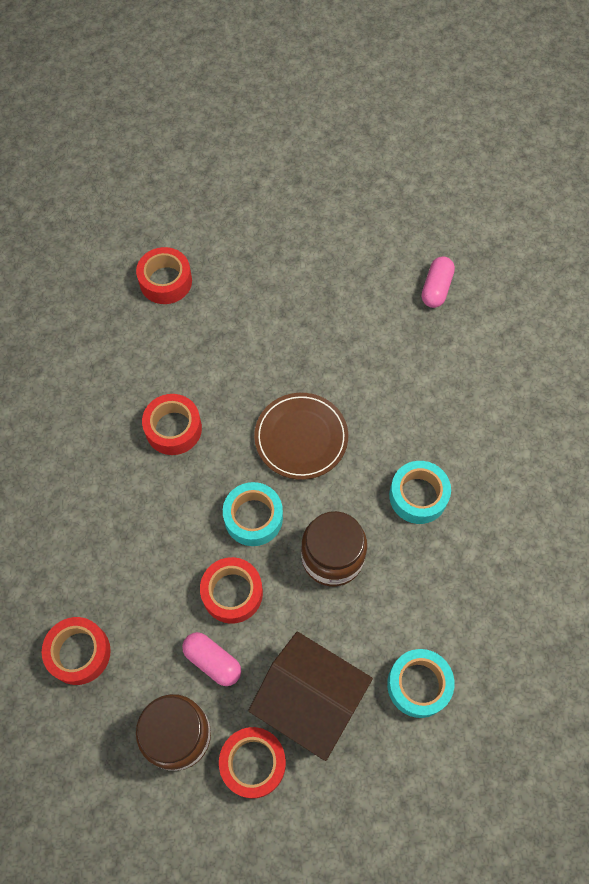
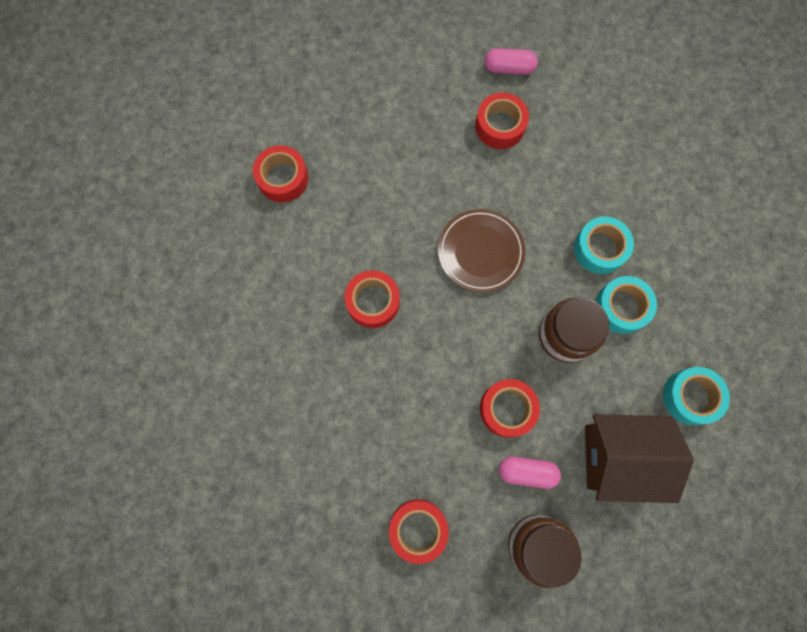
camera: 30 degrees left, 10 degrees up
red tape [219,727,286,799] -> red tape moved to [475,93,529,149]
turquoise tape [223,482,283,546] -> turquoise tape moved to [595,276,657,334]
pink capsule [422,256,455,308] -> pink capsule turned 75 degrees counterclockwise [484,48,538,75]

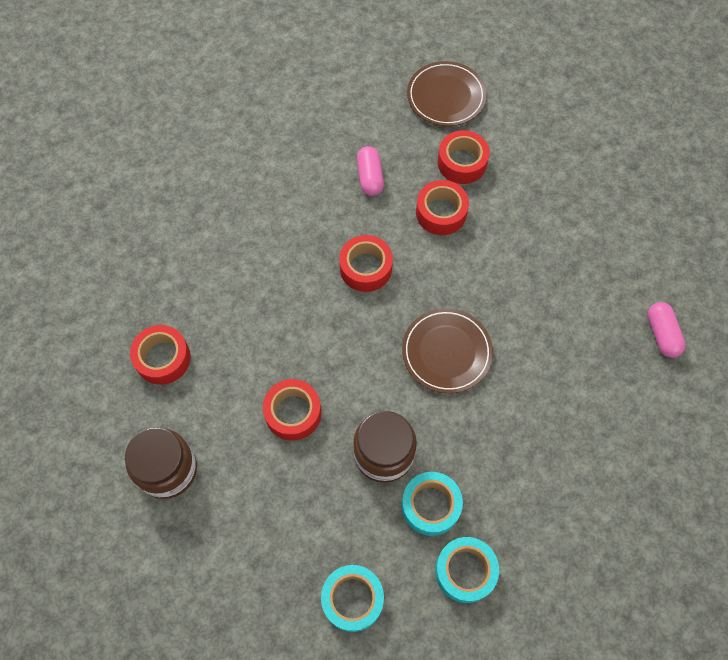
camera: 75 degrees right, 10 degrees down
red tape [475,93,529,149] -> red tape moved to [416,180,469,235]
pink capsule [499,457,561,489] -> pink capsule moved to [357,146,384,196]
turquoise tape [574,217,634,274] -> turquoise tape moved to [435,537,499,603]
brown house [585,414,694,503] -> none
none -> brown plate [407,61,486,126]

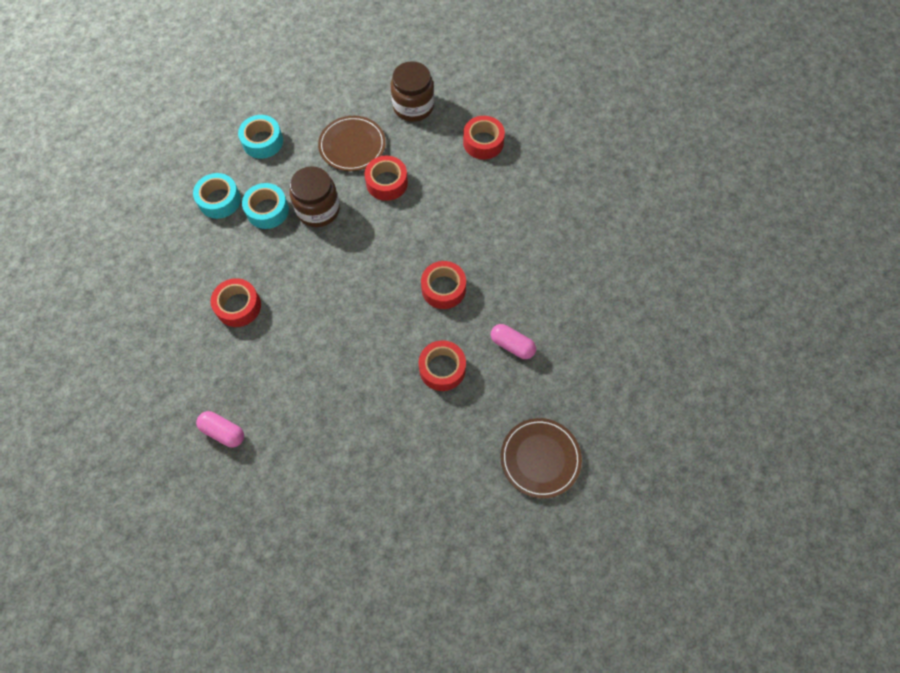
camera: 130 degrees right, 0 degrees up
brown plate [402,308,493,393] -> brown plate moved to [318,116,386,171]
red tape [438,130,490,184] -> red tape moved to [210,278,261,327]

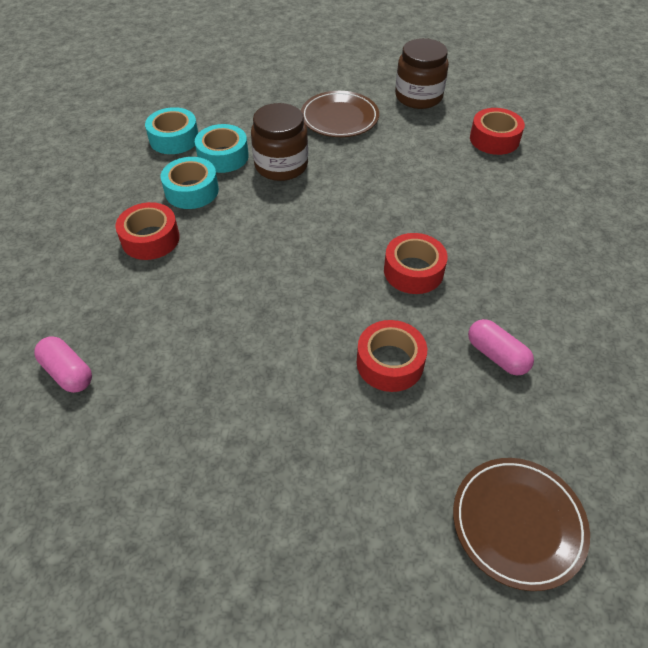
camera: 15 degrees right, 15 degrees down
turquoise tape [238,115,283,159] -> turquoise tape moved to [161,157,219,209]
red tape [364,156,408,201] -> none

